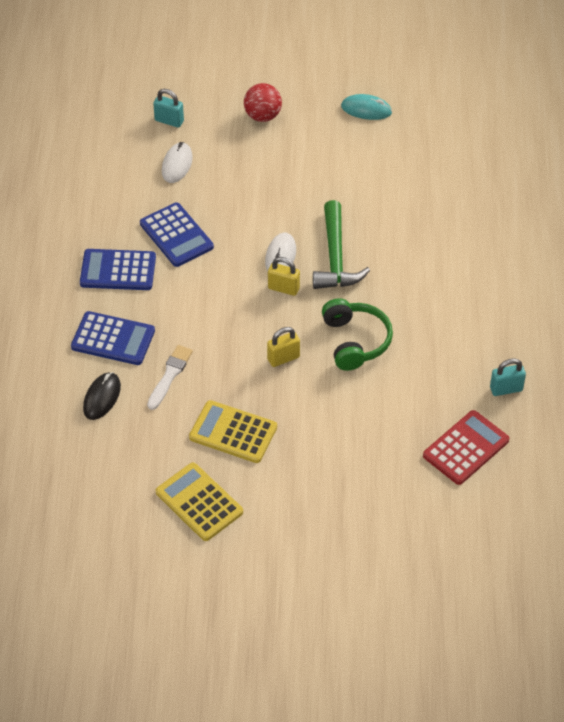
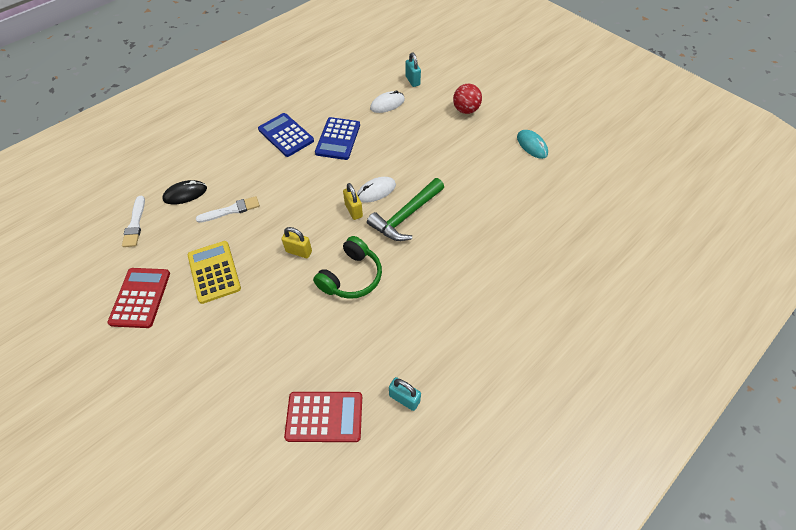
camera: 45 degrees right, 5 degrees up
blue calculator [71,311,155,365] -> none
yellow calculator [156,462,243,541] -> red calculator [107,268,170,328]
none -> white brush [122,196,145,247]

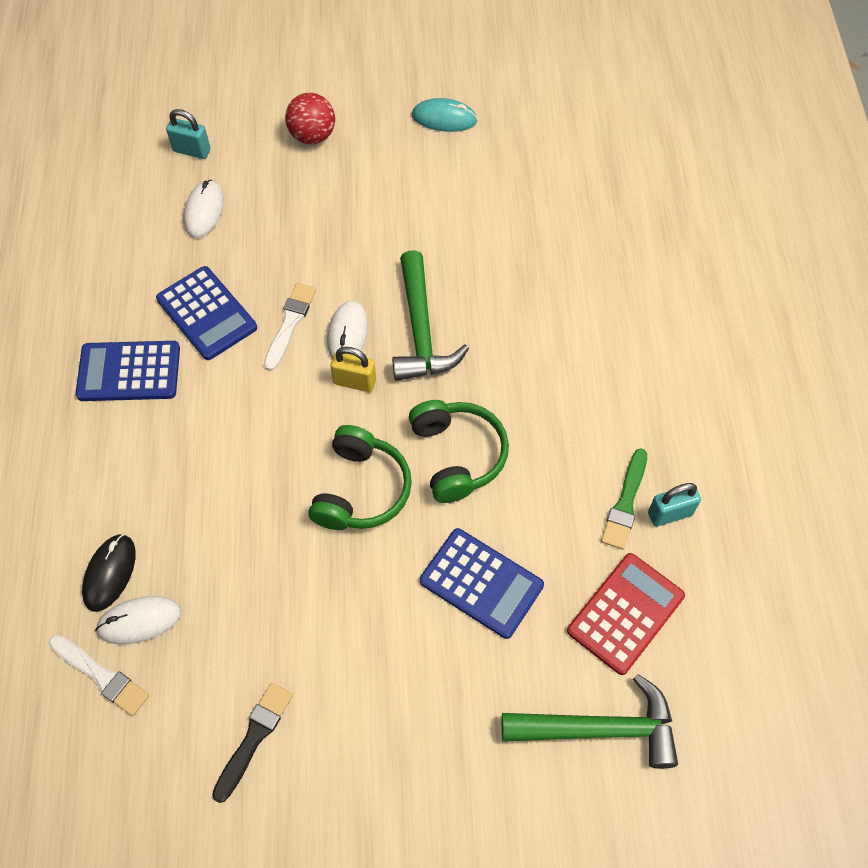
camera: 50 degrees left, 5 degrees up
red calculator [107,268,170,328] -> black brush [212,683,293,803]
yellow calculator [188,241,241,304] -> none
white brush [196,196,260,223] -> white brush moved to [264,283,316,371]
yellow padlock [281,227,312,258] -> green headphones [308,425,412,530]
none -> white mouse [95,596,181,645]
none -> blue calculator [420,528,544,639]
none -> green hammer [502,674,678,769]
none -> green brush [601,448,647,550]

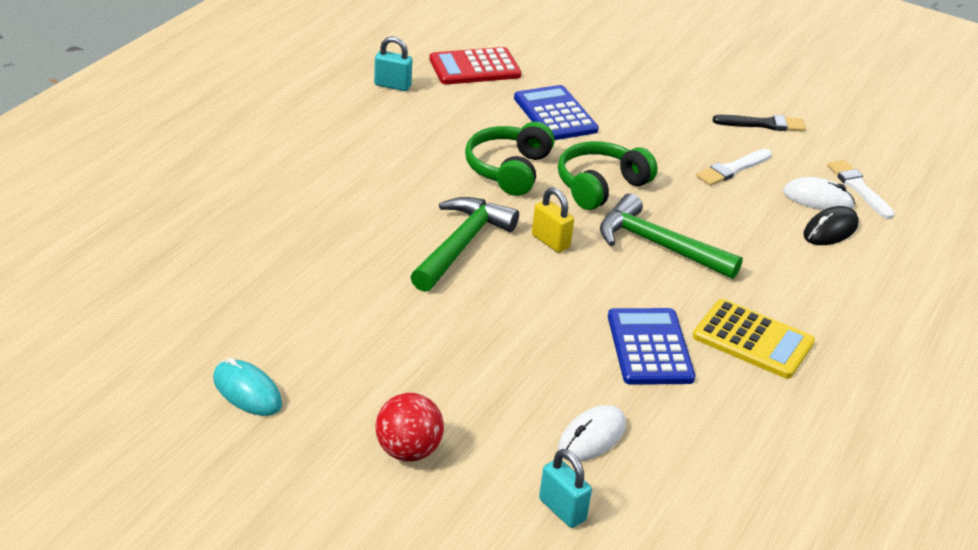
camera: 150 degrees left, 25 degrees down
blue calculator [75,341,180,401] -> yellow calculator [693,299,815,379]
black brush [212,683,293,803] -> black brush turned 150 degrees counterclockwise [713,115,806,132]
white brush [264,283,316,371] -> white brush moved to [696,149,772,186]
white mouse [327,300,368,359] -> none
green hammer [502,674,678,769] -> green hammer moved to [600,193,743,279]
green brush [601,448,647,550] -> none

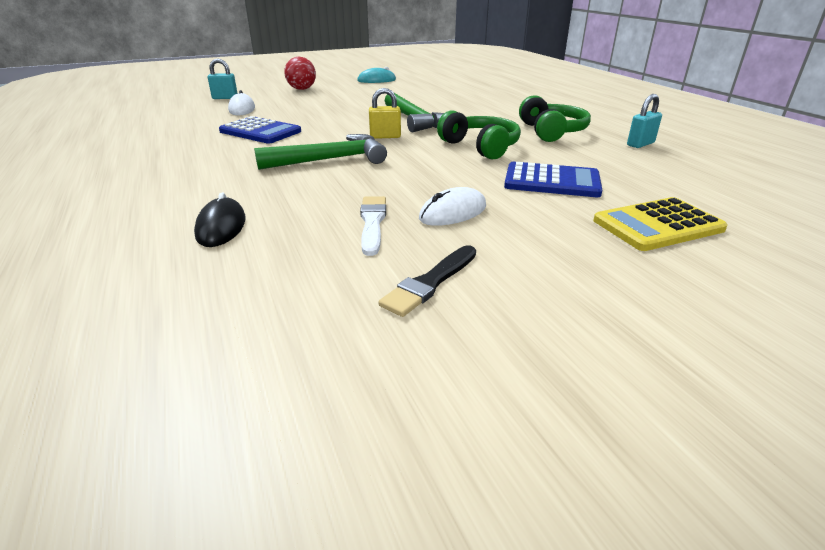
camera: 130 degrees right, 5 degrees down
red calculator [429,47,522,85] -> none
green headphones [558,141,658,210] -> green headphones moved to [519,95,591,142]
yellow calculator [693,299,815,379] -> yellow calculator moved to [593,197,728,251]
white mouse [783,177,855,210] -> white mouse moved to [419,187,486,226]
white brush [827,160,895,219] -> none

